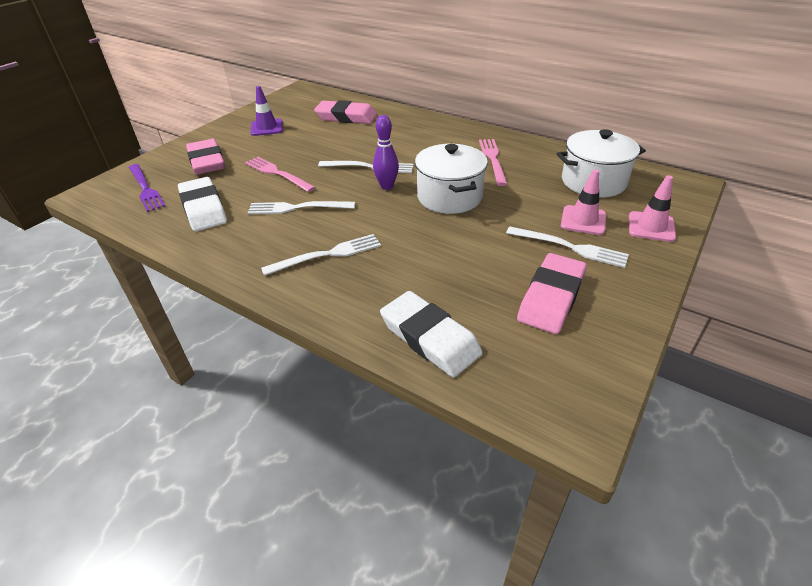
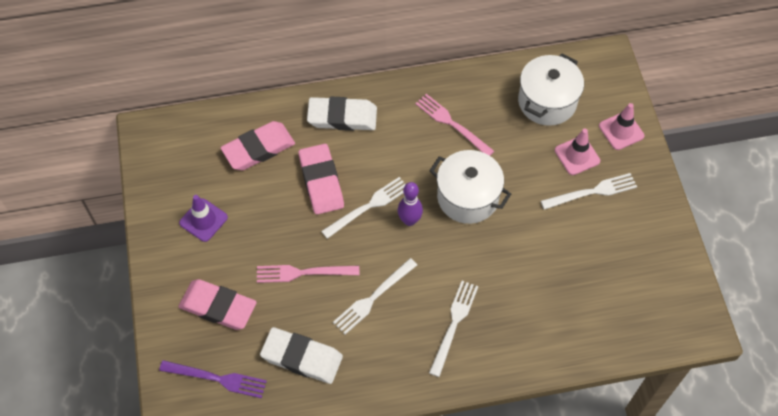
camera: 45 degrees left, 20 degrees up
white eraser [380,291,483,378] -> white eraser moved to [307,97,377,131]
pink eraser [517,253,587,334] -> pink eraser moved to [298,144,344,215]

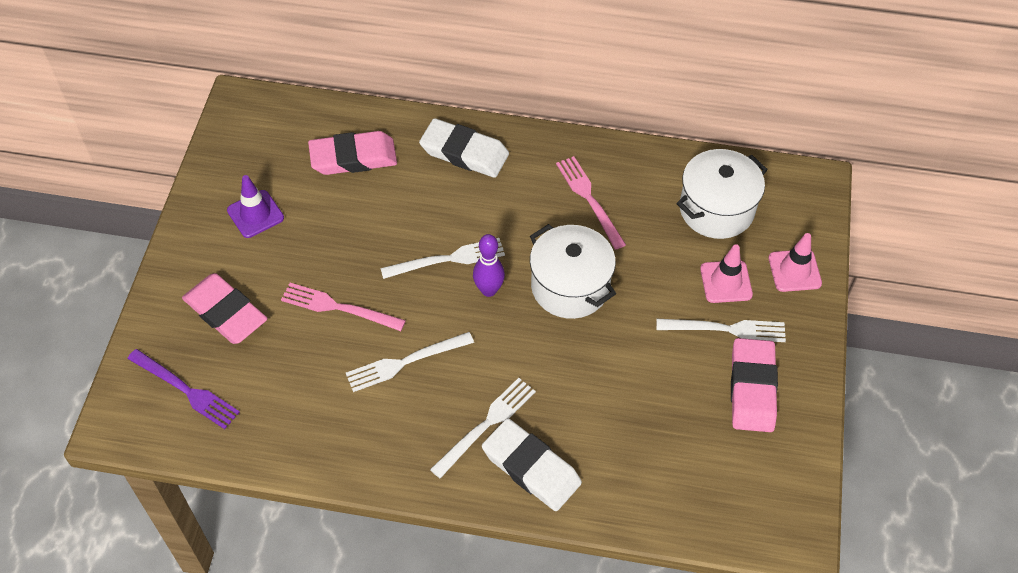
camera: 20 degrees right, 5 degrees down
white eraser [260,327,343,384] -> white eraser moved to [482,418,582,511]
pink eraser [298,144,344,215] -> pink eraser moved to [731,338,778,432]

